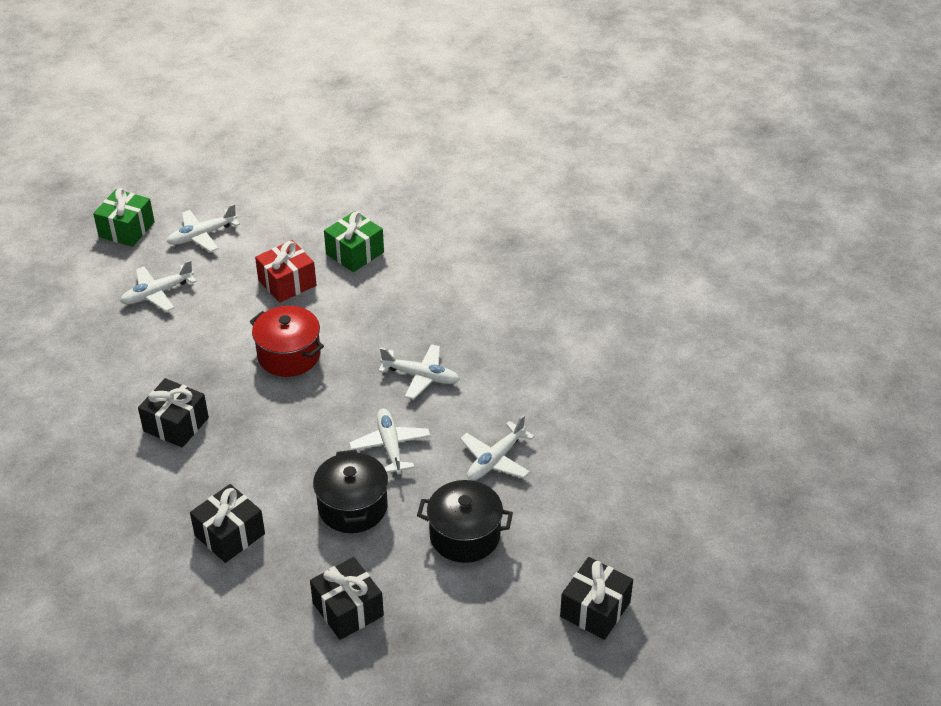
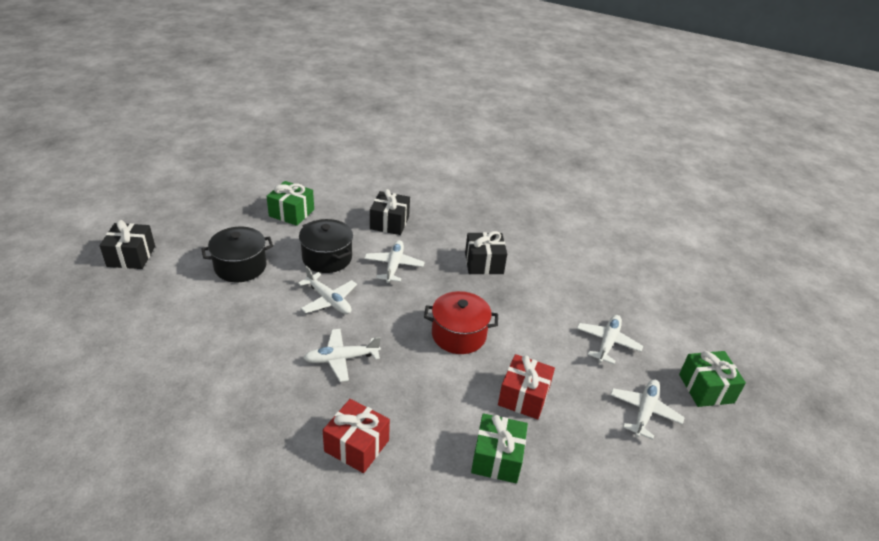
camera: 145 degrees right, 5 degrees down
black gift [310,557,384,640] -> green gift [266,181,314,226]
white plane [460,415,535,481] -> white plane moved to [364,240,425,283]
none -> red gift [323,399,390,473]

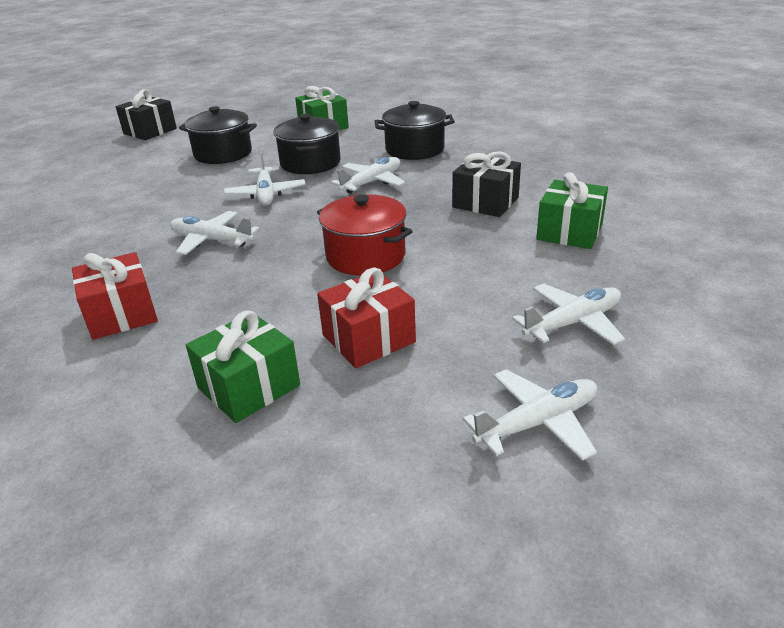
camera: 40 degrees right, 5 degrees down
black gift [370,189,410,235] -> black pot [374,101,455,160]
green gift [679,351,746,407] -> green gift moved to [536,172,608,249]

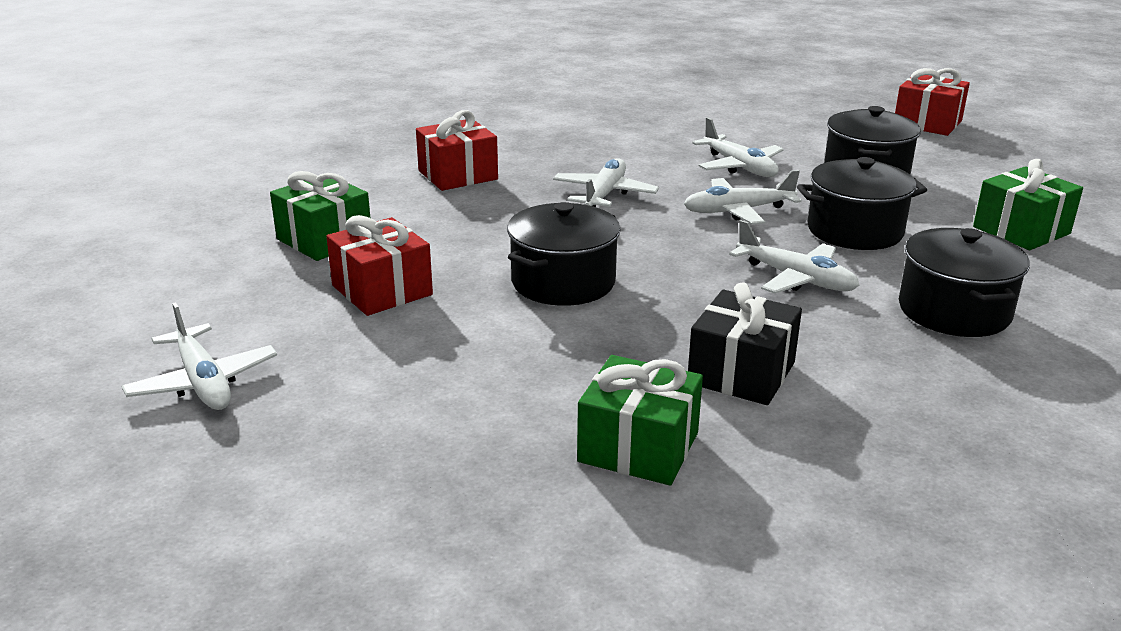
camera: 85 degrees right, 5 degrees down
black gift [116,89,177,140] -> red gift [895,68,970,136]
red pot [317,194,413,276] -> black pot [507,202,621,306]
white plane [512,284,625,345] -> white plane moved to [692,117,784,177]

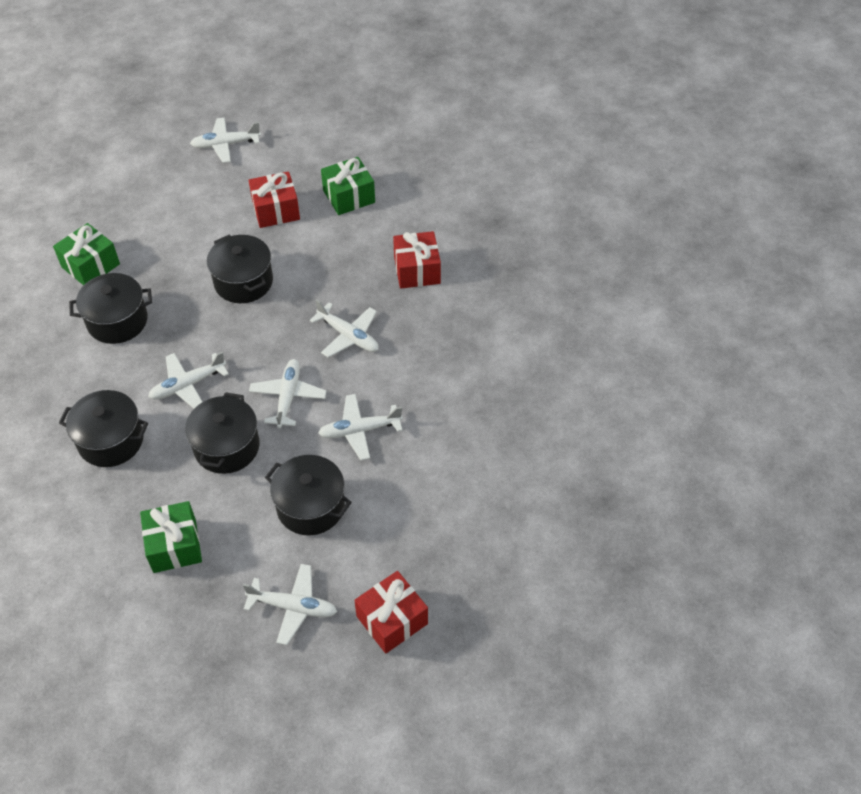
camera: 110 degrees right, 25 degrees up
black gift [688,282,802,405] -> black pot [69,273,152,344]
none -> white plane [243,564,337,645]

